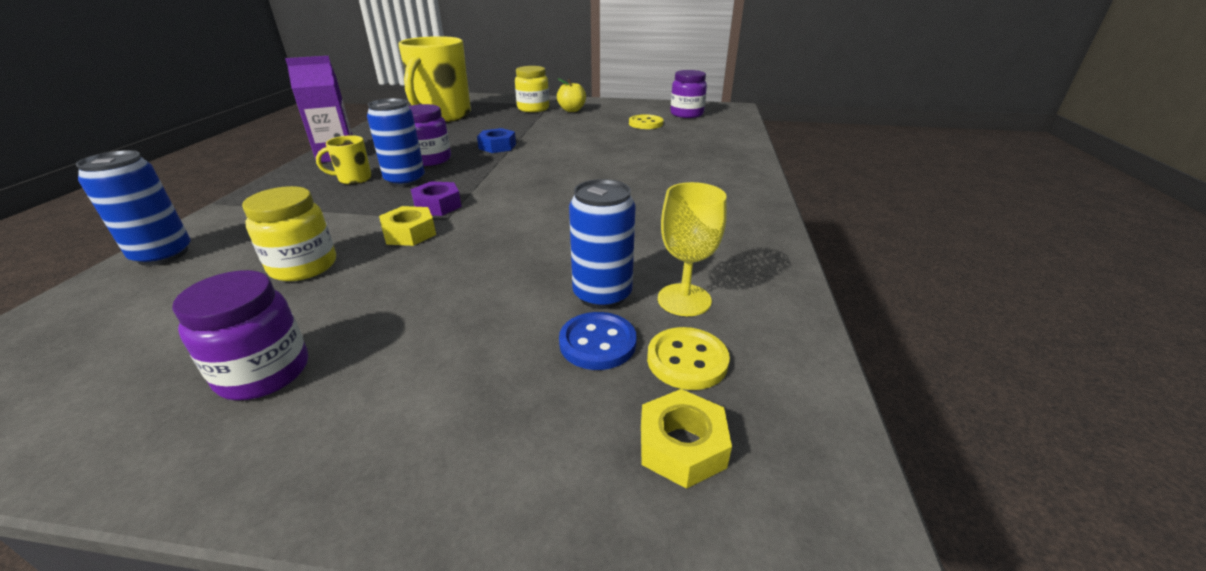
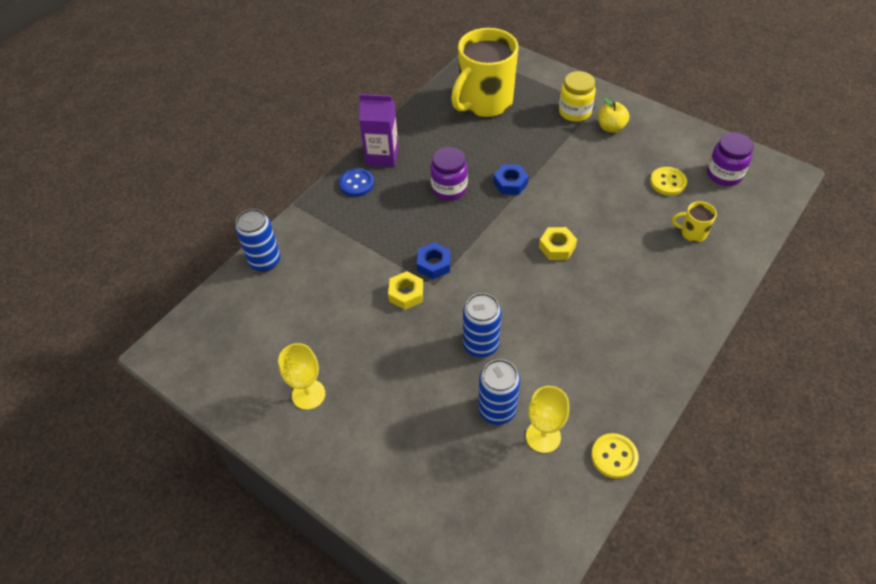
camera: 30 degrees right, 20 degrees up
purple jar [172,270,308,400] -> yellow goblet [278,343,325,410]
yellow jar [242,186,336,281] -> none
yellow mug [316,135,372,185] -> yellow mug moved to [672,201,717,242]
blue can [367,98,425,187] -> blue can moved to [463,293,502,358]
purple nut [411,181,462,216] -> blue nut [417,242,451,279]
blue button [559,312,637,370] -> blue button moved to [339,168,374,197]
yellow nut [641,389,732,489] -> yellow nut moved to [539,227,577,260]
yellow button [647,327,730,390] -> yellow button moved to [591,433,639,479]

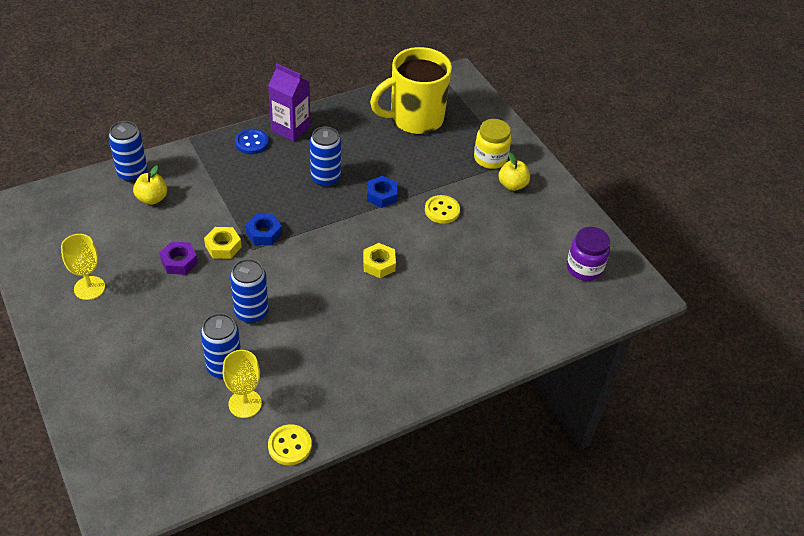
camera: 20 degrees right, 5 degrees down
purple jar [430,147,468,200] -> blue can [310,127,341,187]
yellow button [650,167,687,196] -> yellow button moved to [425,195,460,224]
yellow mug [672,201,717,242] -> none
none -> yellow apple [133,166,167,205]
none -> purple nut [160,241,198,275]

